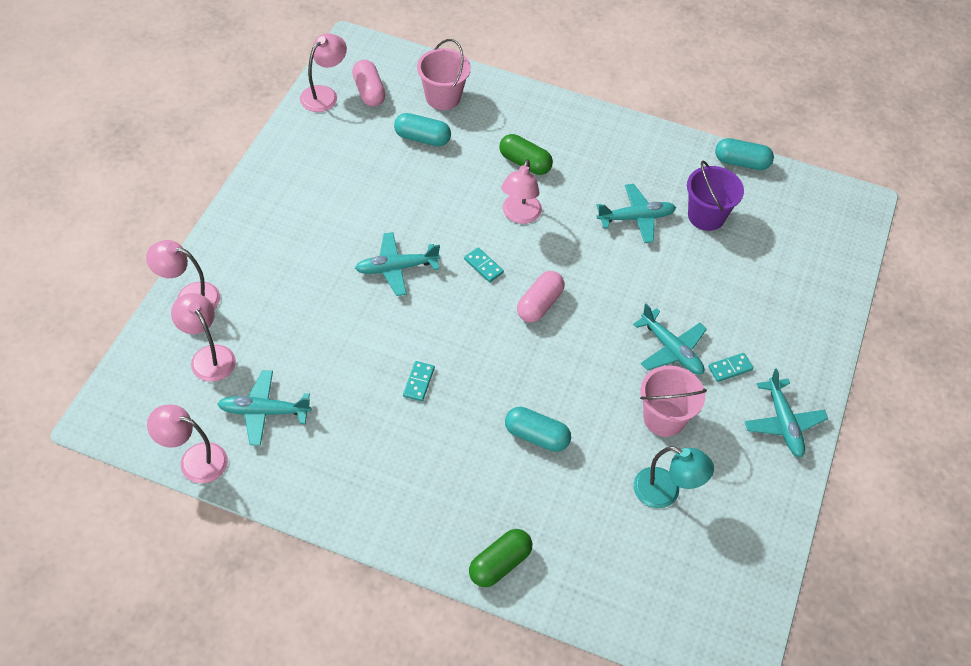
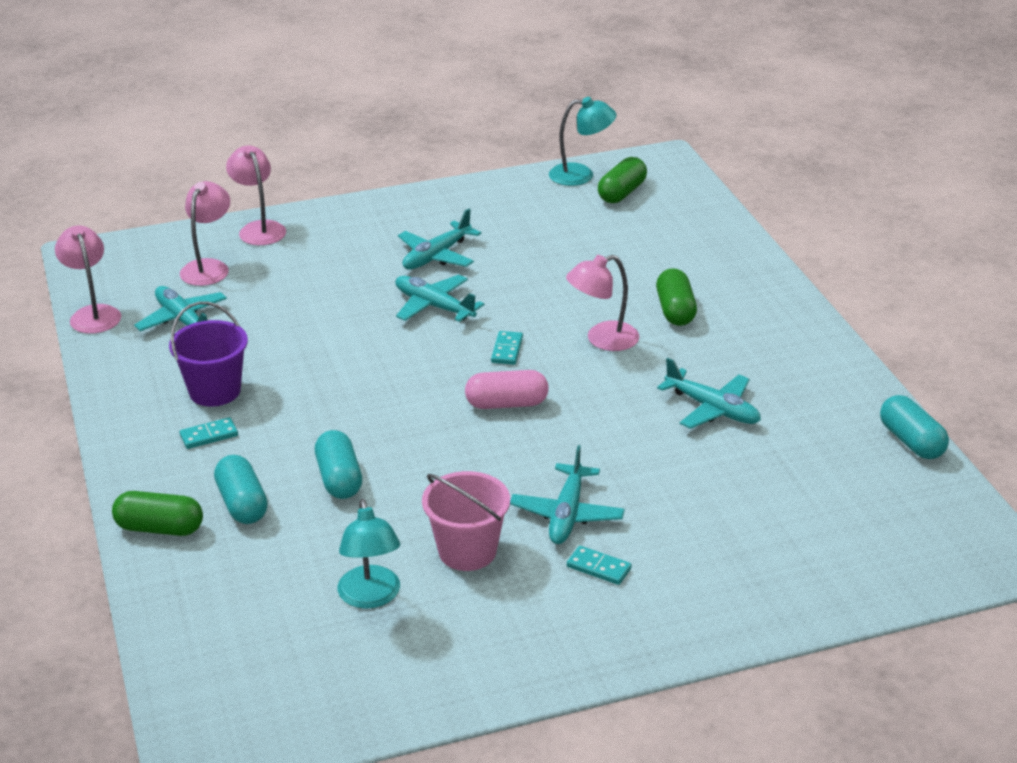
camera: 55 degrees right, 20 degrees down
pink lamp [300,33,347,112] -> turquoise lamp [549,97,617,186]
pink capsule [352,60,386,107] -> green capsule [598,157,647,203]
turquoise capsule [394,113,451,146] -> turquoise capsule moved to [214,455,268,524]
turquoise domino [403,361,435,401] -> turquoise domino moved to [180,417,238,449]
pink bucket [417,39,471,110] -> none
purple bucket [687,161,744,231] -> purple bucket moved to [169,302,248,407]
turquoise plane [745,369,828,457] -> turquoise plane moved to [398,209,481,270]

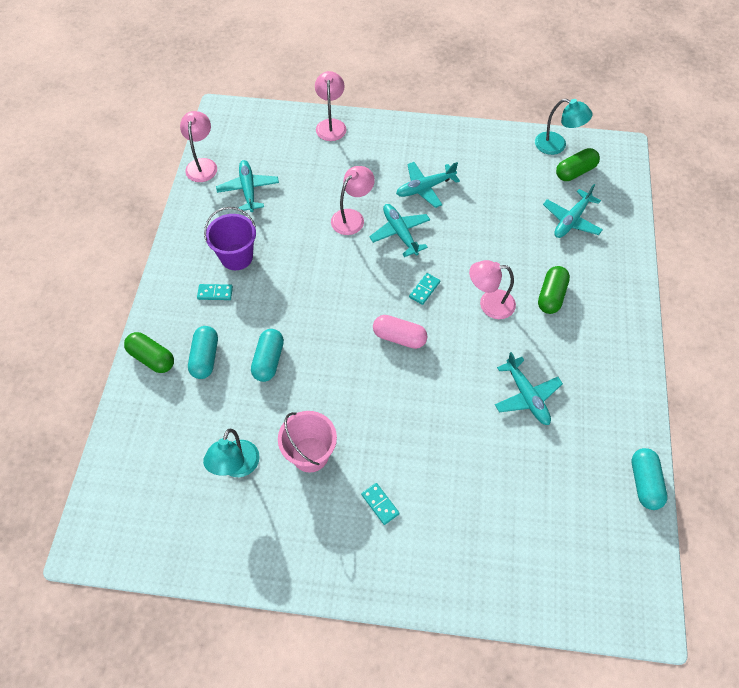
camera: 25 degrees right, 25 degrees up
pink lamp [180,181,230,286] -> pink lamp moved to [331,166,375,235]
turquoise plane [510,445,625,544] -> turquoise plane moved to [543,184,603,238]

